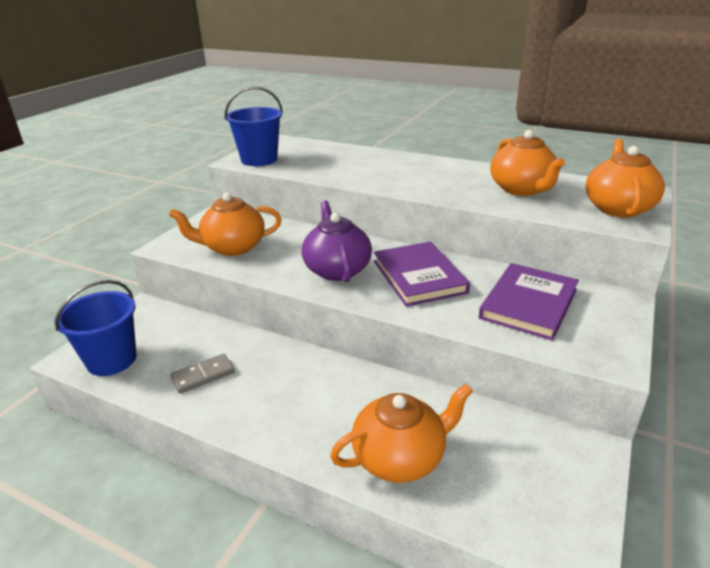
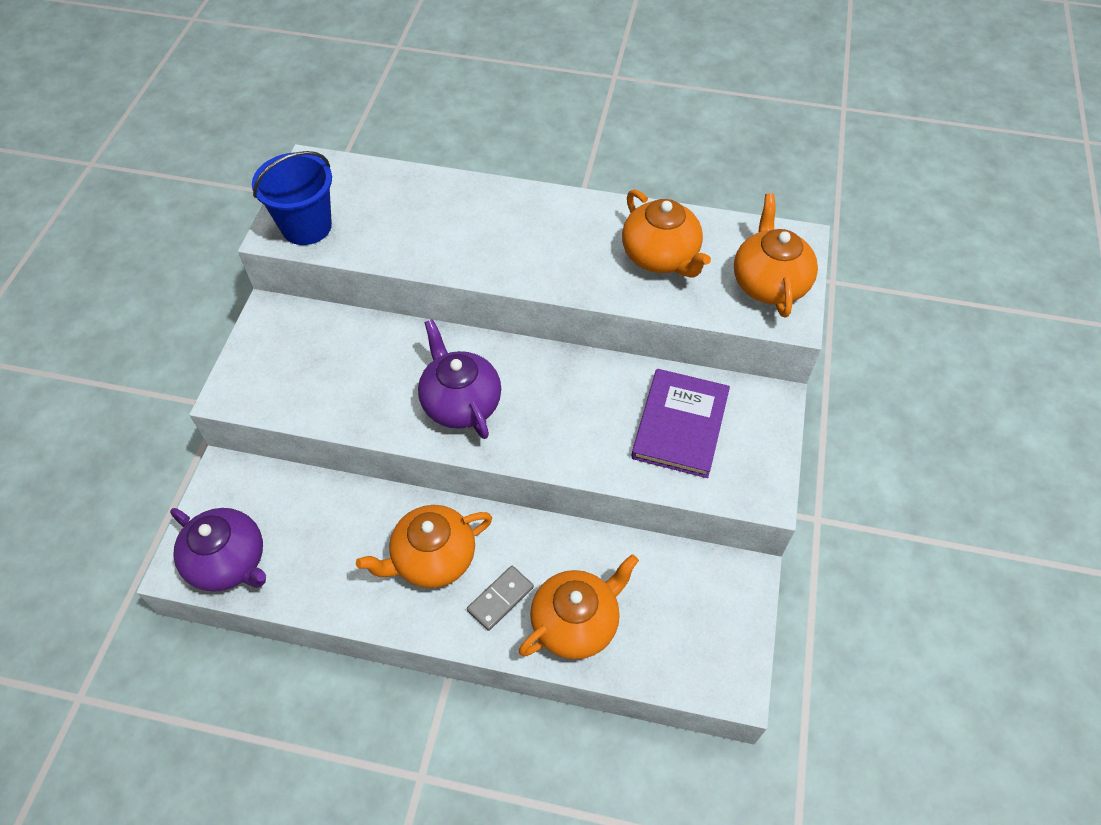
camera: 15 degrees left, 25 degrees up
blue bucket [55,280,137,376] -> purple teapot [170,508,266,592]
orange teapot [169,193,281,256] -> orange teapot moved to [356,505,492,588]
grey domino [170,354,235,394] -> grey domino moved to [467,566,534,631]
purple book [374,242,470,307] -> none

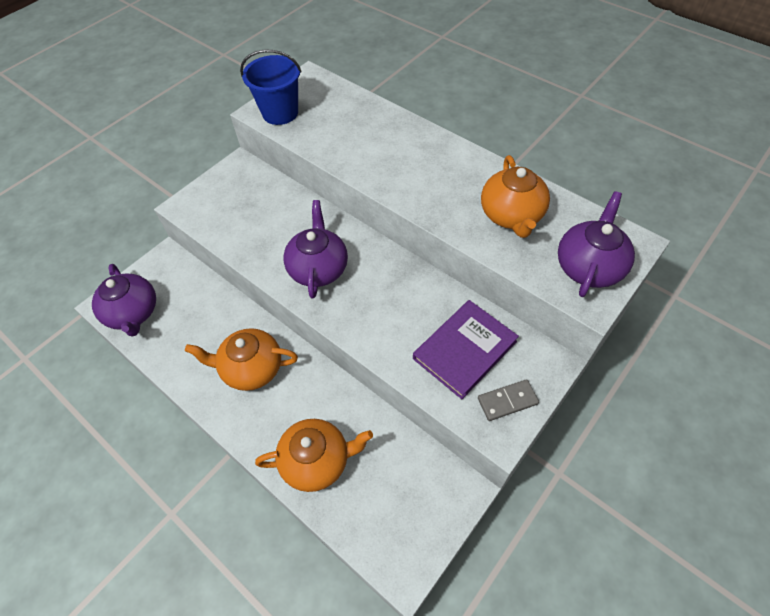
camera: 30 degrees right, 0 degrees up
grey domino [467,566,534,631] -> grey domino moved to [478,379,539,421]
orange teapot [734,193,818,317] -> purple teapot [558,191,635,297]

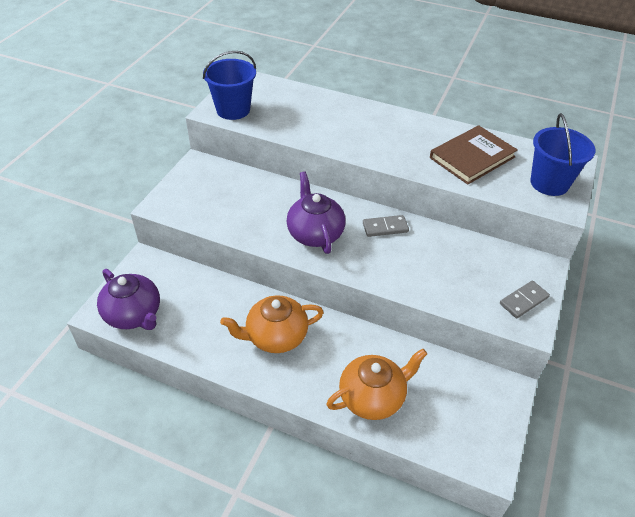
camera: 20 degrees left, 10 degrees down
purple book [413,300,519,399] -> none
orange teapot [481,155,550,238] -> brown book [430,125,518,184]
purple teapot [558,191,635,297] -> blue bucket [530,113,596,196]
none -> grey domino [363,215,409,237]

